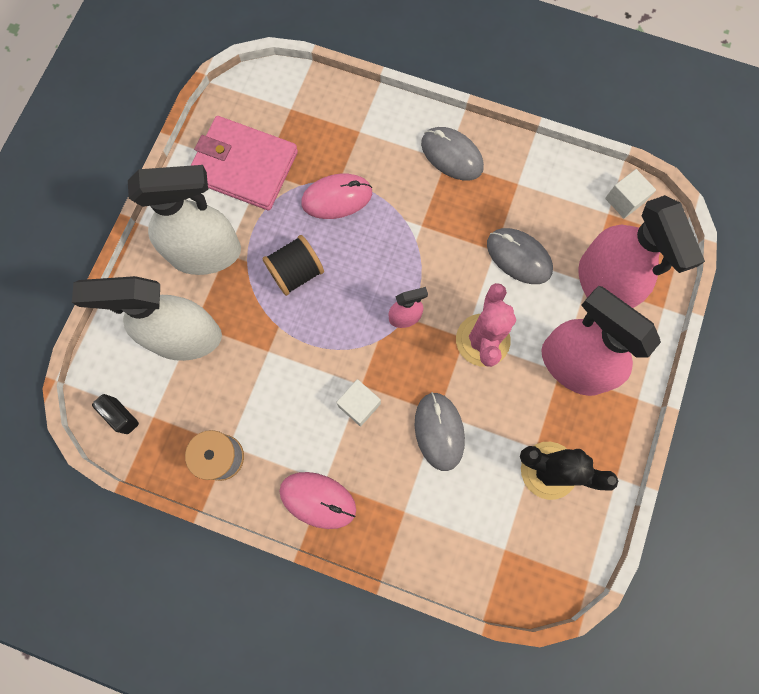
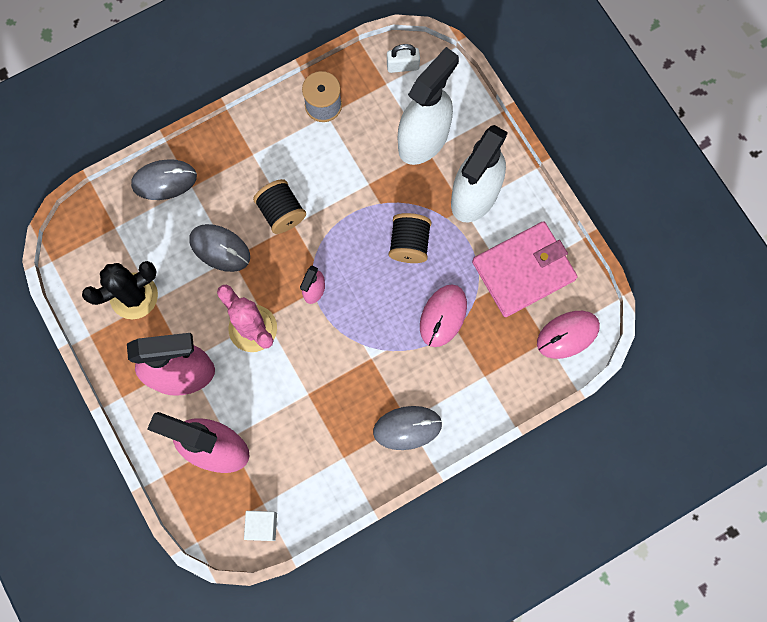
camera: 130 degrees right, 0 degrees up
black padlock [92,394,139,434] -> white padlock [387,44,420,73]
pink mouse [279,472,356,529] -> pink mouse moved to [537,311,600,359]
white cube [336,379,381,427] -> black spool [253,179,306,234]
grey mouse [487,228,553,284] -> grey mouse moved to [131,159,197,200]

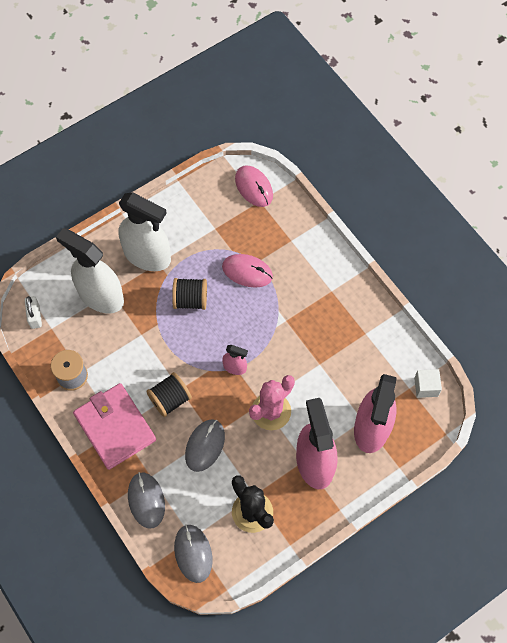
camera: 95 degrees left, 10 degrees down
grey mouse [373,406,442,450] -> grey mouse moved to [174,524,212,583]
pink wallet [472,221,578,317] -> pink wallet moved to [73,383,156,470]

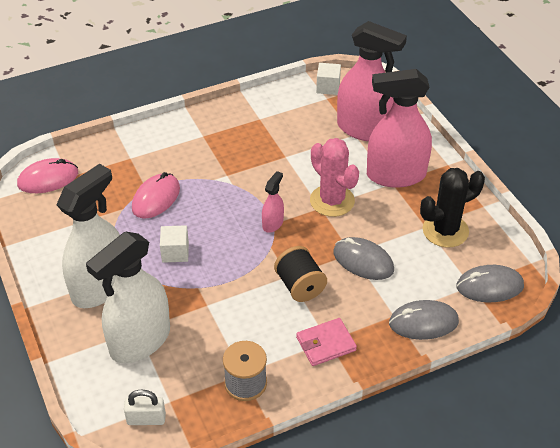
camera: 80 degrees left, 20 degrees down
pink wallet [73,383,156,470] -> pink wallet [296,318,357,366], size x0.55
black spool [172,278,207,310] -> white cube [160,225,189,263]

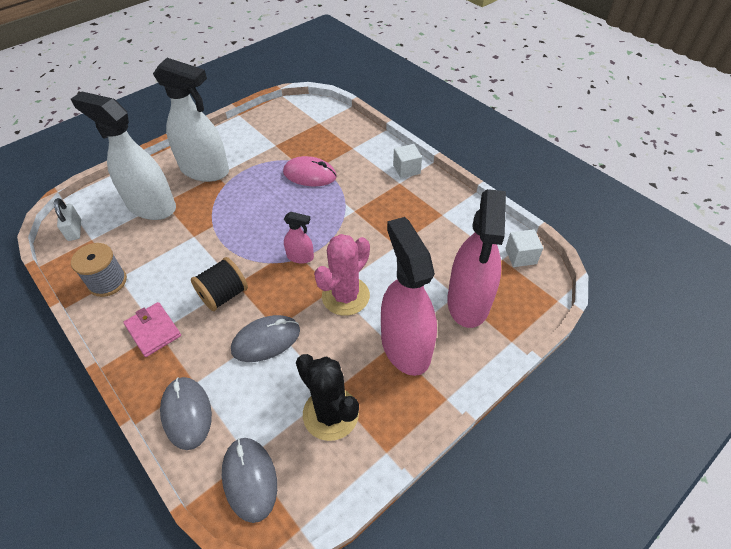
camera: 75 degrees right, 5 degrees up
pink mouse [17,158,78,193] -> none
white cube [160,225,189,263] -> white cube moved to [393,144,422,178]
grey mouse [333,237,394,280] -> grey mouse turned 45 degrees clockwise [231,315,300,362]

